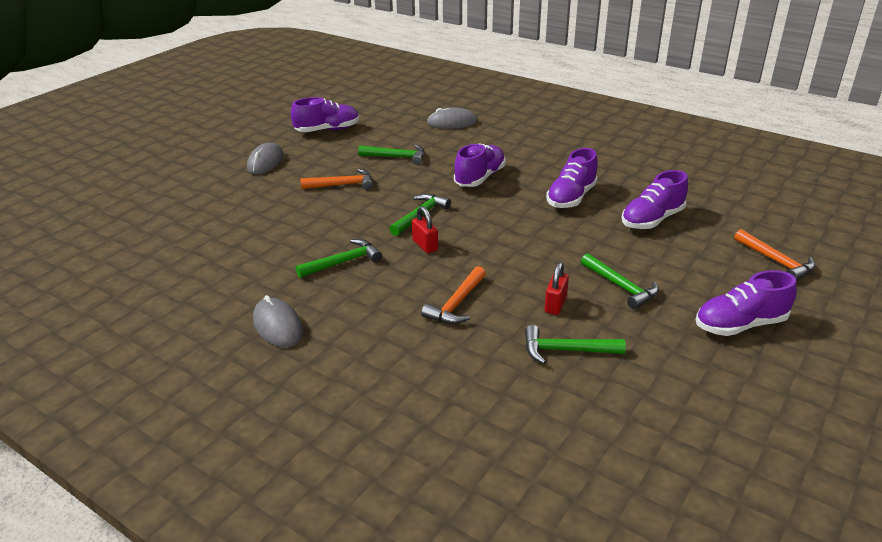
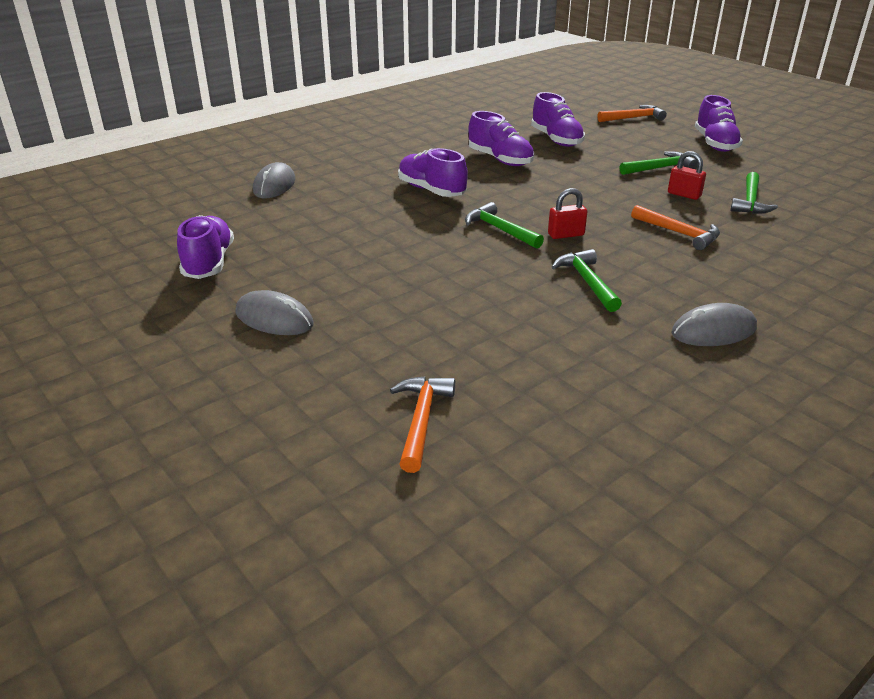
camera: 75 degrees left, 0 degrees up
orange hammer [300,169,373,190] -> orange hammer moved to [390,376,455,473]
green hammer [358,145,424,165] -> none

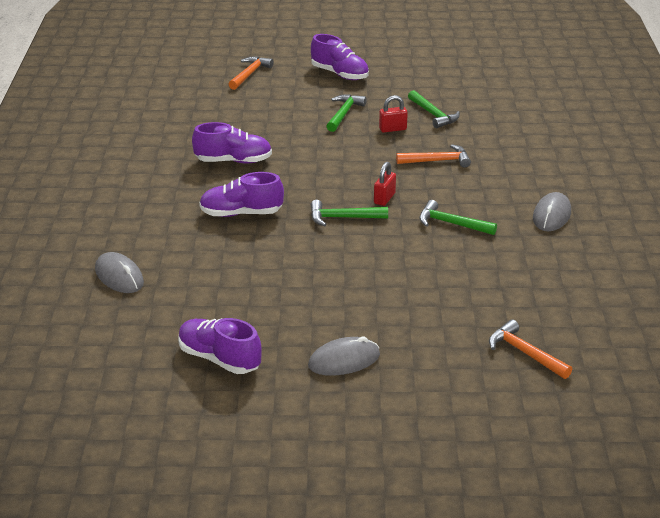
camera: 50 degrees left, 0 degrees up
purple shoe [531,92,585,147] -> none

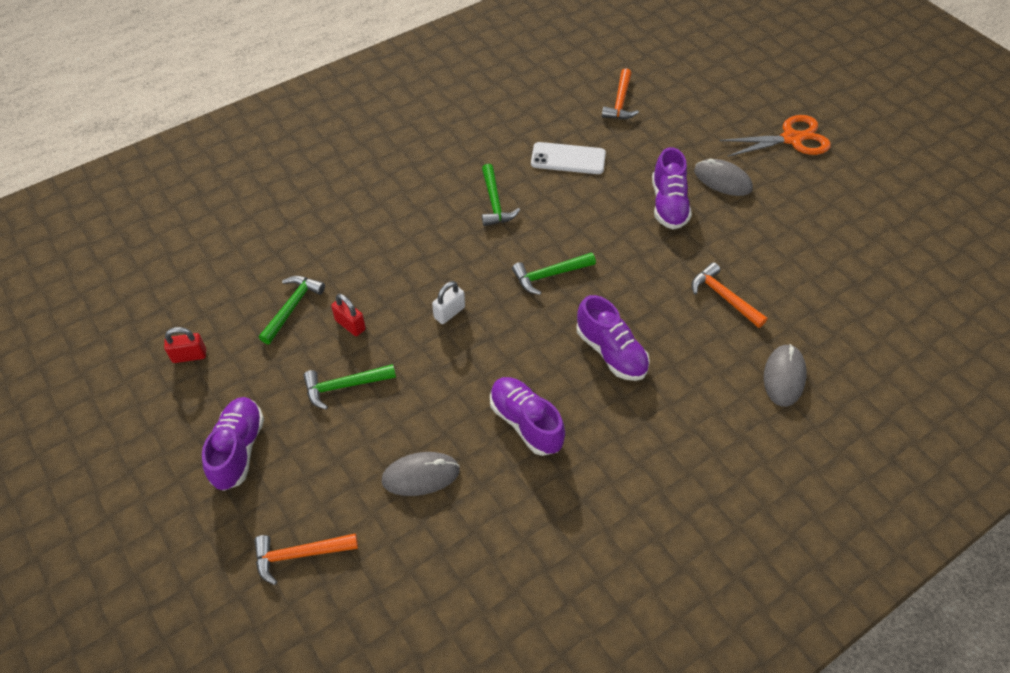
camera: 125 degrees left, 20 degrees up
purple shoe [178,318,262,374] -> purple shoe moved to [652,147,692,229]
green hammer [311,200,388,226] -> green hammer turned 105 degrees clockwise [512,252,596,295]
red padlock [374,162,396,206] -> red padlock moved to [164,327,206,363]
orange hammer [396,144,471,168] -> orange hammer moved to [691,262,767,328]
grey mouse [533,192,571,231] -> grey mouse moved to [381,452,460,496]
none -> white padlock [432,281,465,324]
none -> white phone [531,142,606,174]
none -> orange scissors [720,115,831,157]

